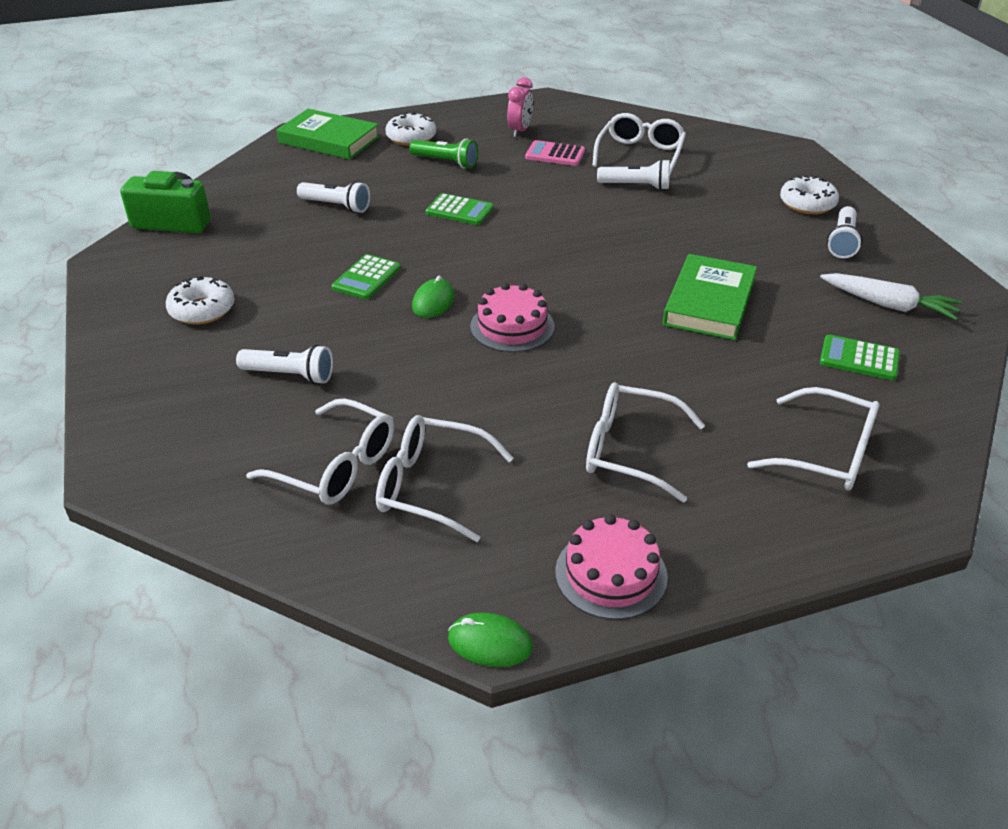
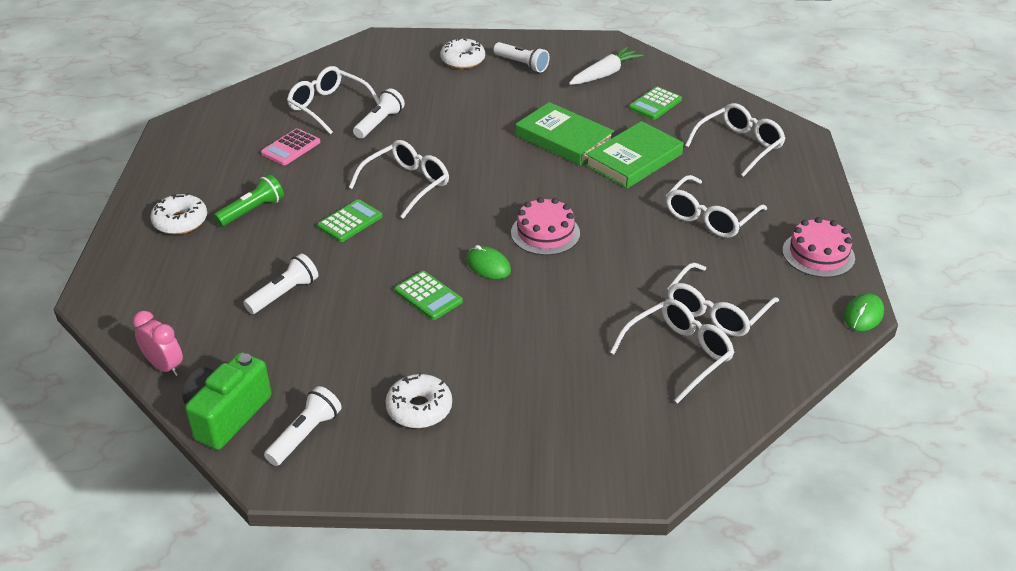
camera: 70 degrees left, 0 degrees up
white flashlight [236,345,333,384] -> white flashlight moved to [264,386,342,466]
green book [276,109,380,160] -> green book moved to [585,121,684,189]
pink clock [507,77,533,137] -> pink clock moved to [133,311,183,376]
none -> white glasses [349,140,449,219]

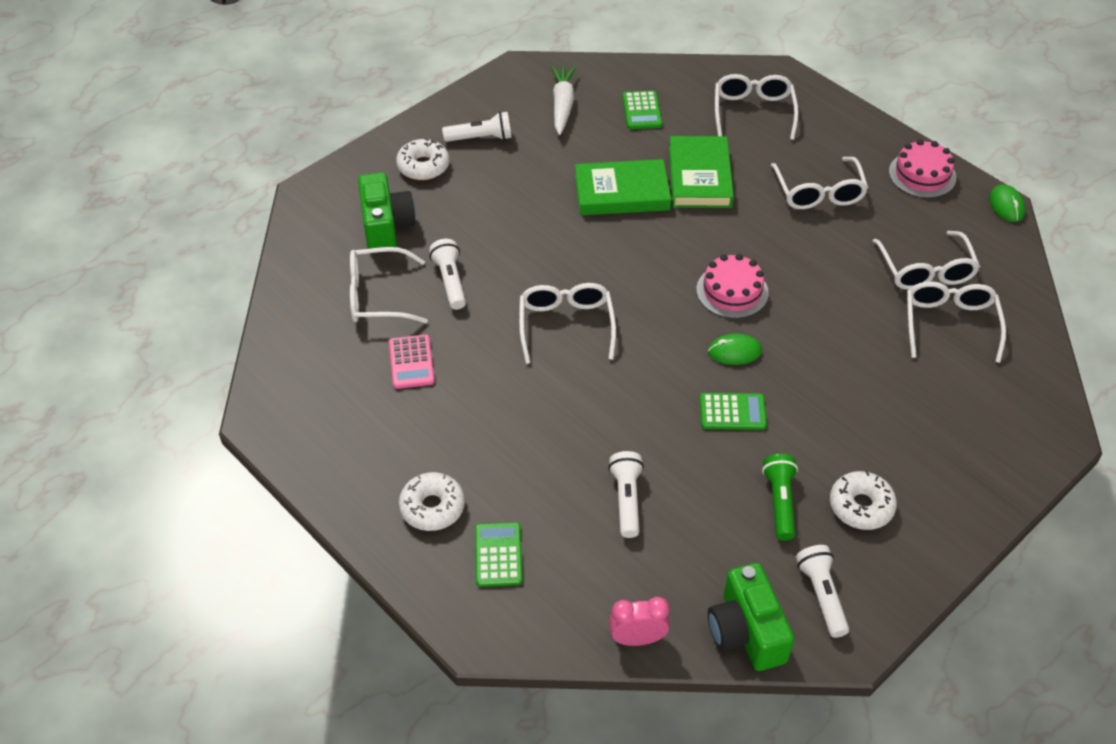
camera: 45 degrees left, 10 degrees up
green flashlight [214,174,284,227] -> green flashlight moved to [762,454,798,541]
green calculator [317,199,382,242] -> green calculator moved to [475,522,523,587]
none -> green camera [358,172,416,249]

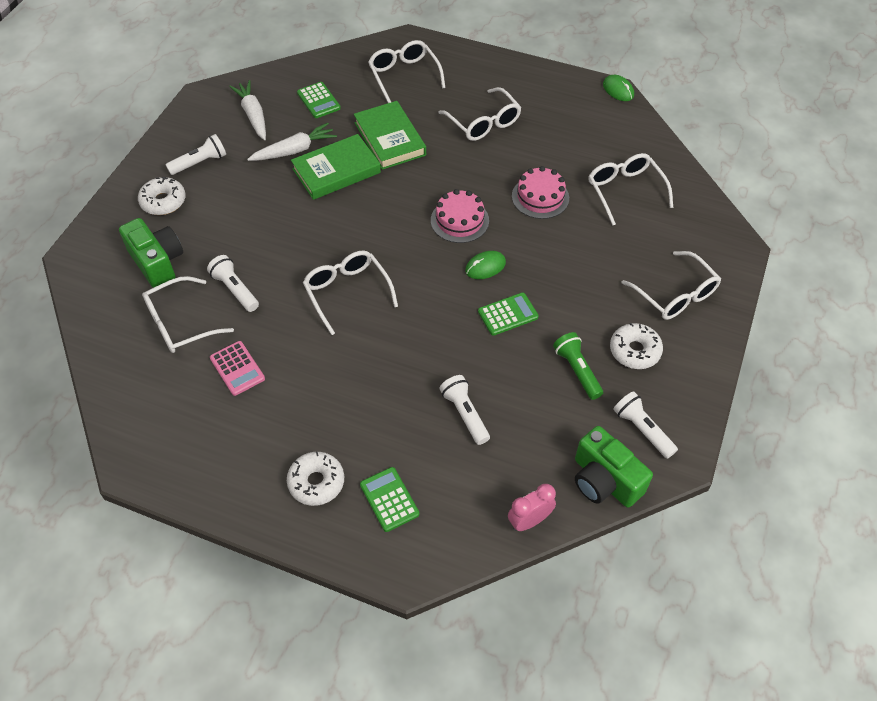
camera: 25 degrees left, 5 degrees up
white glasses [873,231,980,290] -> white glasses moved to [621,251,721,320]
pink cake [889,139,956,198] -> pink cake moved to [512,166,569,219]
none -> white carrot [247,123,337,161]

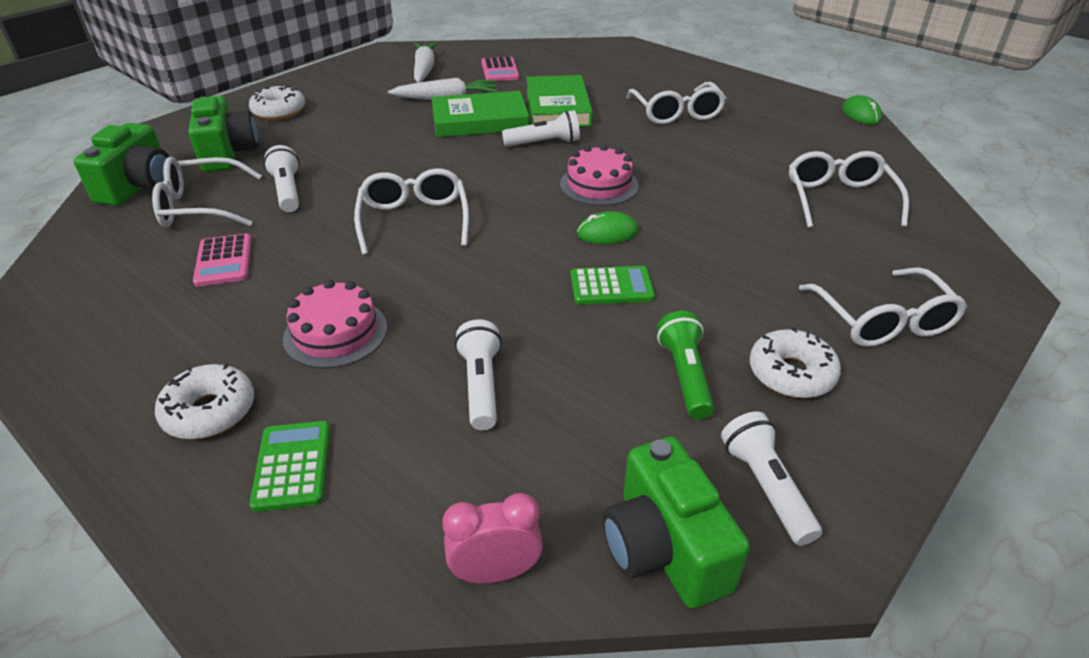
camera: 20 degrees right, 15 degrees down
white flashlight [166,134,226,175] -> white flashlight moved to [502,110,580,147]
green calculator [297,82,341,118] -> pink calculator [481,56,519,81]
white glasses [368,40,445,103] -> none
pink cake [512,166,569,219] -> pink cake moved to [283,280,387,369]
none -> green camera [74,123,169,206]

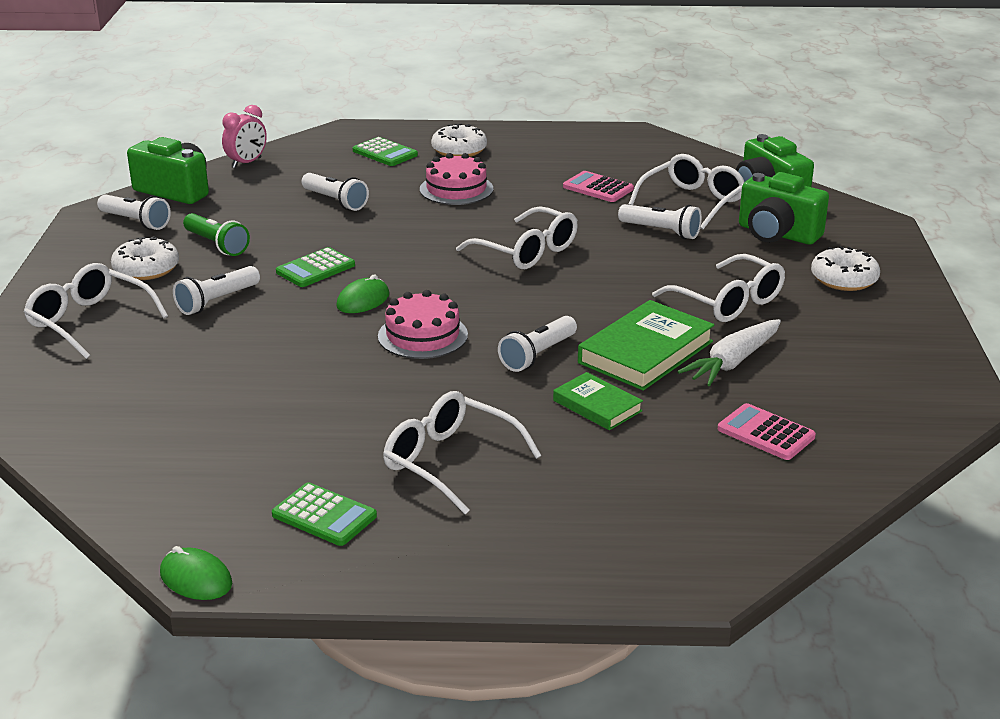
camera: 140 degrees right, 10 degrees down
white carrot [414,42,438,83] -> none
green book [526,75,593,127] -> green book [553,372,643,430], size x0.58
white glasses [789,151,909,228] -> white glasses moved to [652,254,785,322]
none -> white flashlight [173,266,260,315]
none -> green calculator [272,482,377,546]

